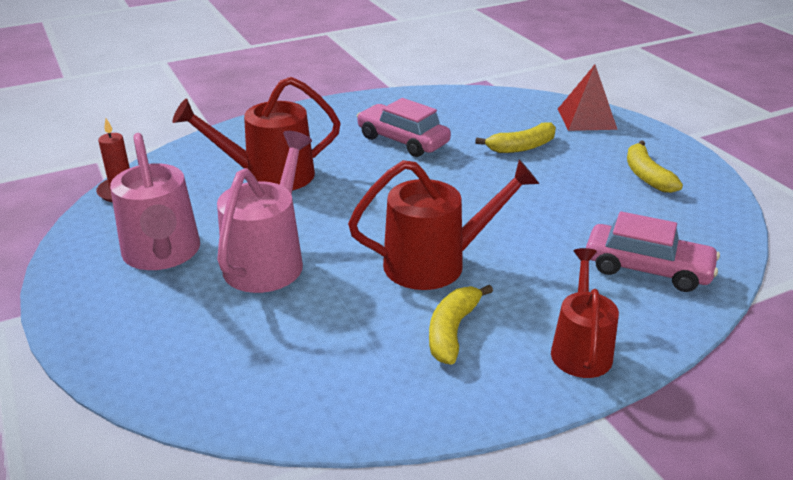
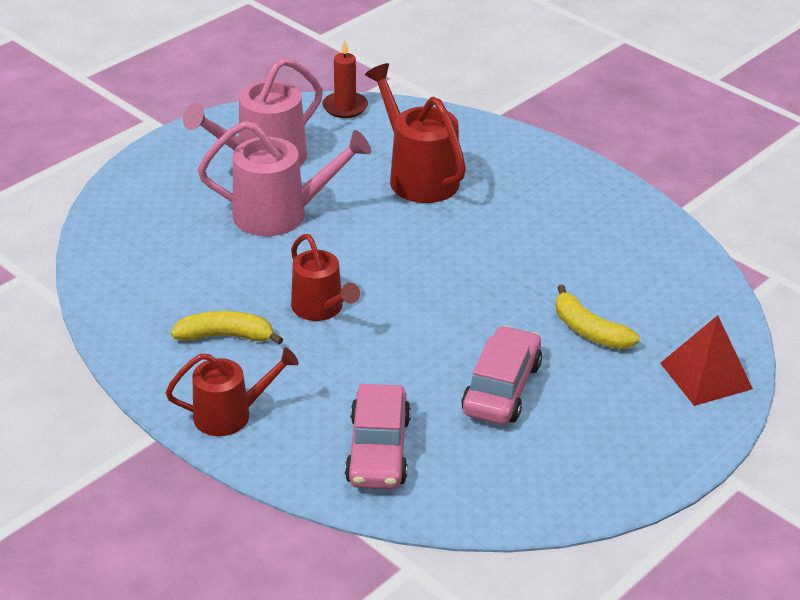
camera: 70 degrees right, 5 degrees up
red watering can [348,160,539,290] -> red watering can [291,234,360,321], size x0.66
pink car [357,98,451,157] -> pink car moved to [461,325,542,425]
yellow banana [627,140,683,193] -> none

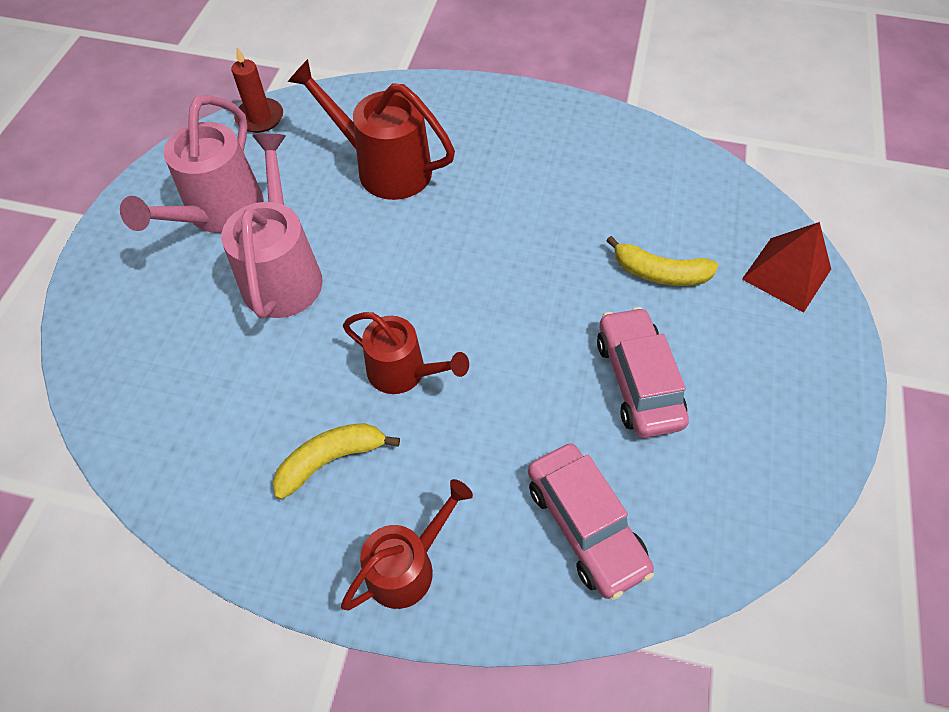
camera: 30 degrees left, 20 degrees up
pink watering can [198,121,371,236] -> pink watering can turned 60 degrees counterclockwise [221,134,323,319]

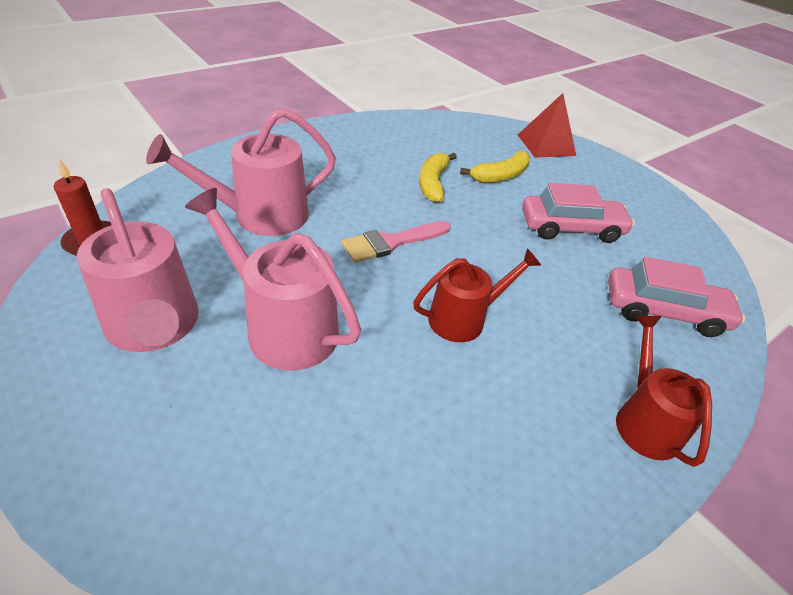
camera: 55 degrees left, 15 degrees down
yellow banana [273,423,400,500] -> yellow banana moved to [419,153,457,202]
red watering can [288,59,455,200] -> pink watering can [146,108,336,236]
pink car [597,307,689,438] -> pink car turned 150 degrees clockwise [522,183,635,243]
none -> pink brush [341,221,451,263]

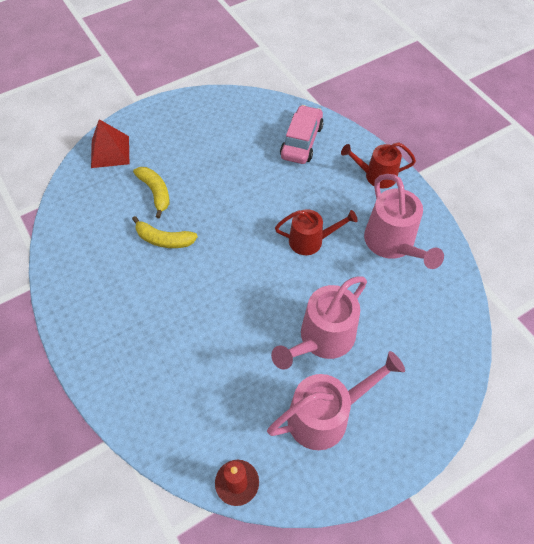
camera: 80 degrees left, 15 degrees up
pink watering can [146,108,336,236] -> pink watering can moved to [364,174,444,269]
pink brush [341,221,451,263] -> none
red watering can [413,248,542,342] -> red watering can turned 105 degrees clockwise [275,209,358,255]
pink car [522,183,635,243] -> none

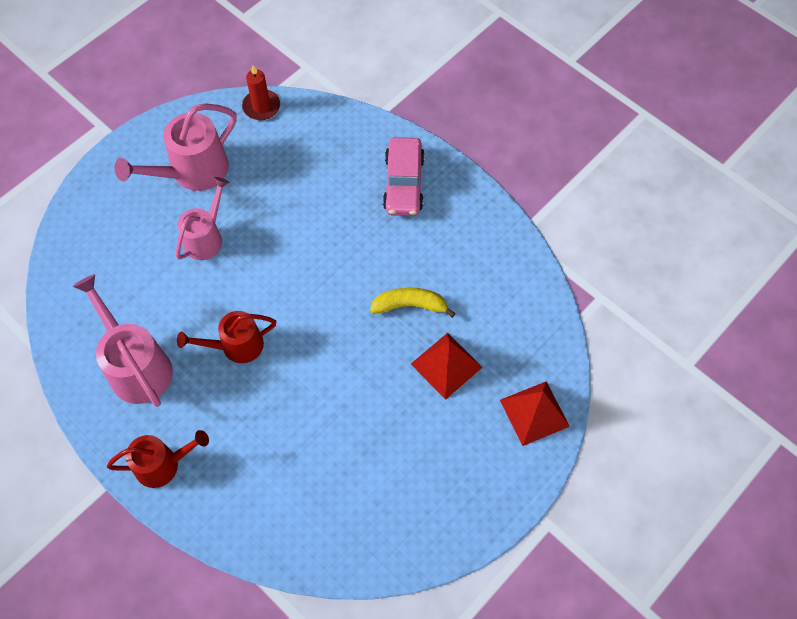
camera: 165 degrees right, 5 degrees up
yellow banana [133,167,169,218] -> red pyramid [411,333,483,400]
pink watering can [271,276,367,370] -> pink watering can [176,177,229,260], size x0.66
pink car [280,105,324,164] -> pink car moved to [383,137,425,216]

